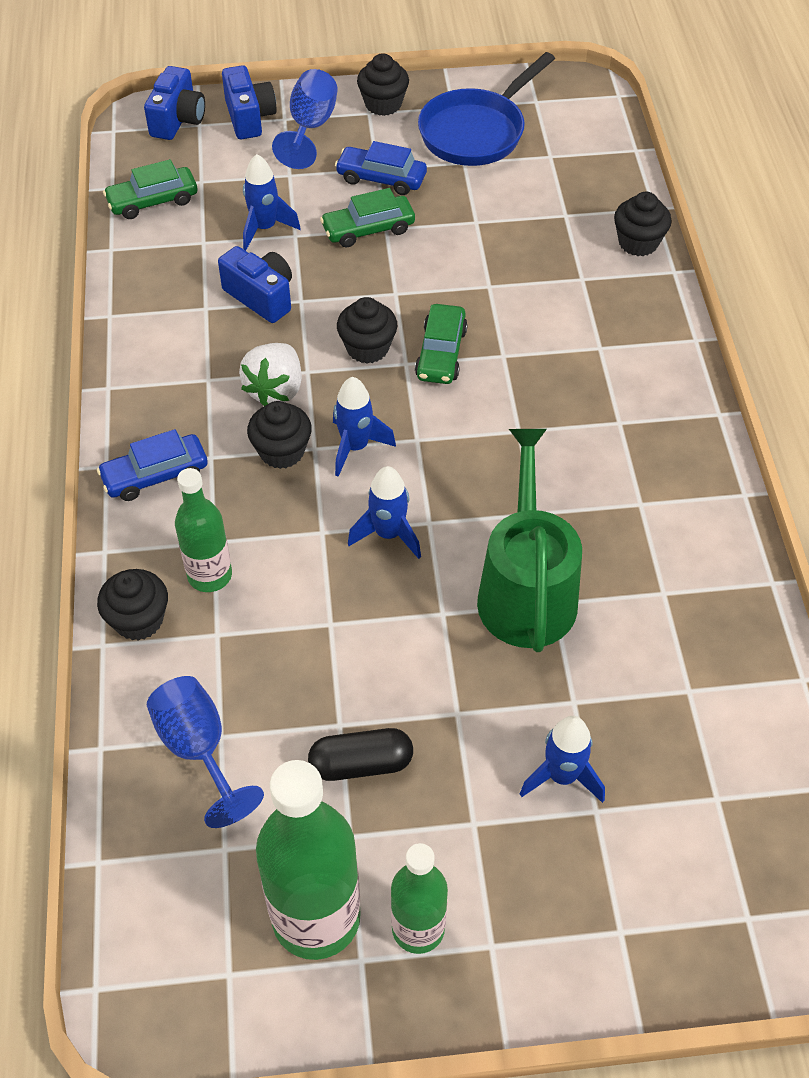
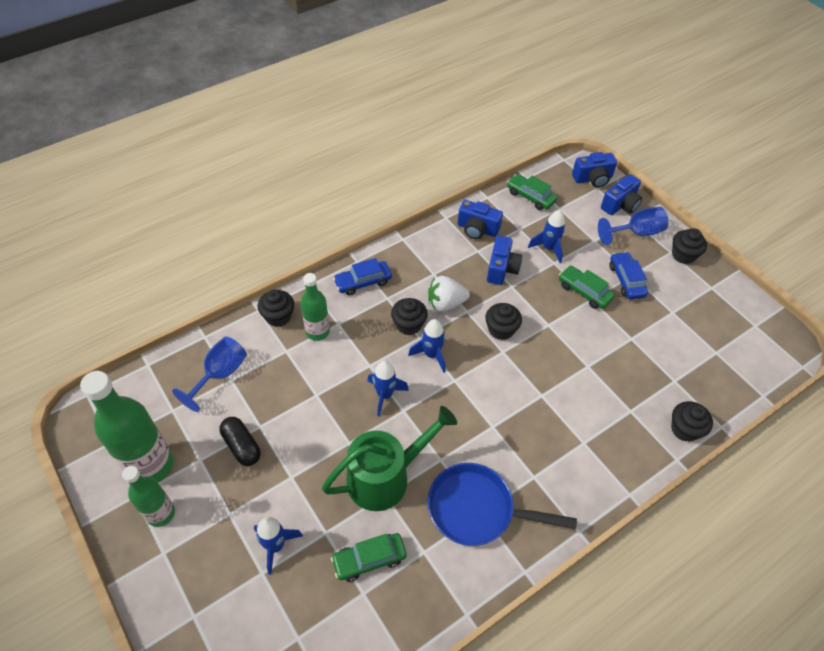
camera: 60 degrees right, 0 degrees up
blue car [97,429,208,501] -> blue car turned 60 degrees counterclockwise [333,258,392,296]
green car [415,304,468,384] -> green car moved to [331,533,407,582]
blue pan [418,52,555,166] -> blue pan moved to [428,463,577,546]
none -> blue camera [458,200,503,239]

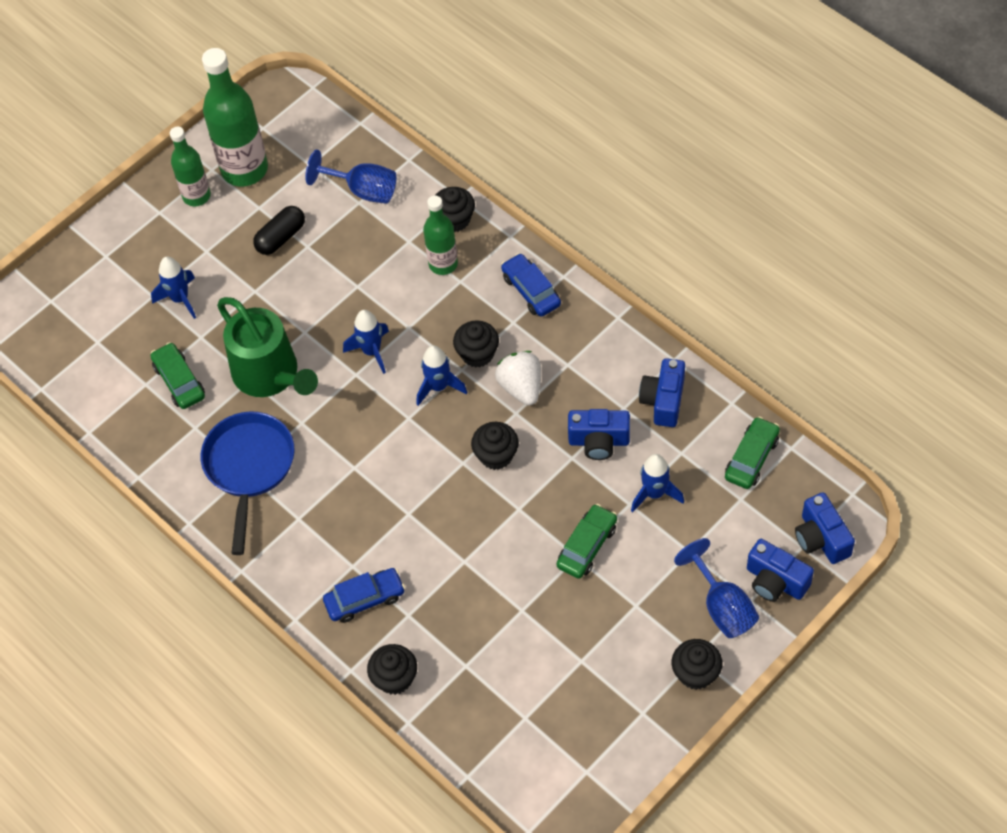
camera: 85 degrees right, 5 degrees up
blue car [610,251,648,299] -> blue car moved to [323,568,405,623]

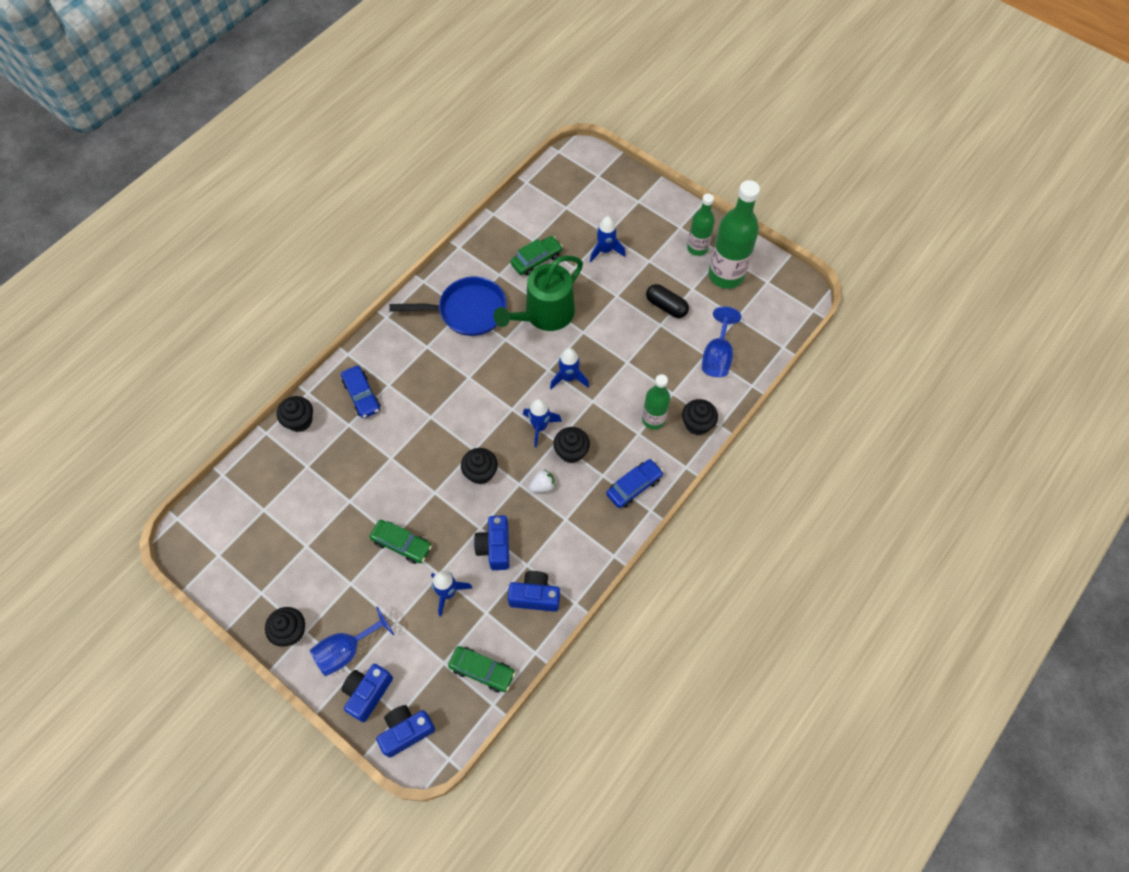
camera: 80 degrees right, 5 degrees up
white strawberry [495,351,541,406] -> white strawberry [529,469,555,493], size x0.61

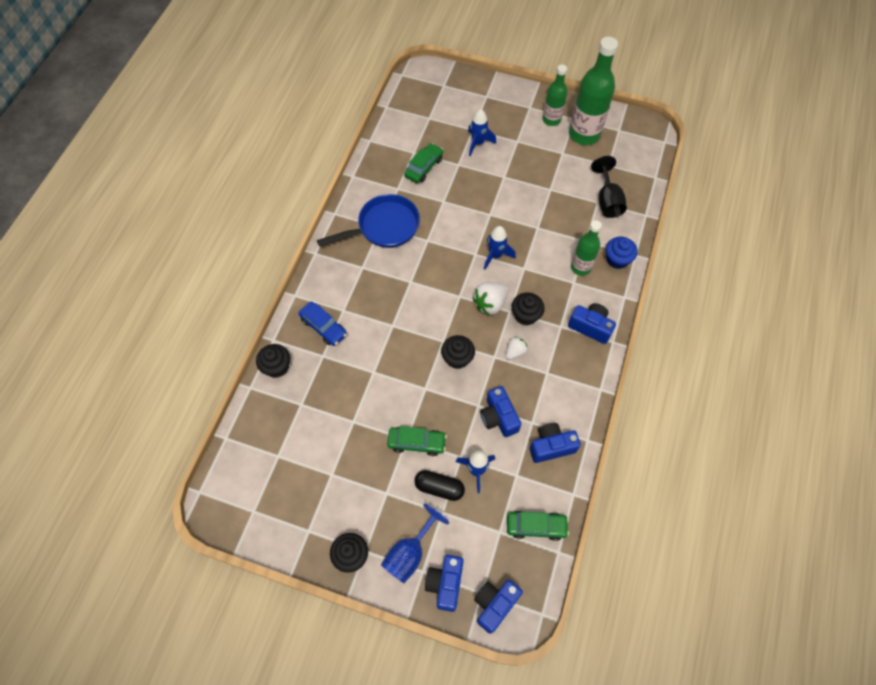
camera: 20 degrees left, 0 degrees up
green watering can [494,256,583,331] -> none
blue rocket [523,399,562,448] -> white strawberry [472,282,509,315]
blue car [606,459,664,508] -> blue camera [568,303,616,344]
black capsule [646,284,689,318] -> black capsule moved to [414,470,465,501]
black cupcake [682,399,718,435] -> blue cupcake [606,236,638,269]
blue goblet [702,306,741,377] -> black goblet [591,156,627,218]

